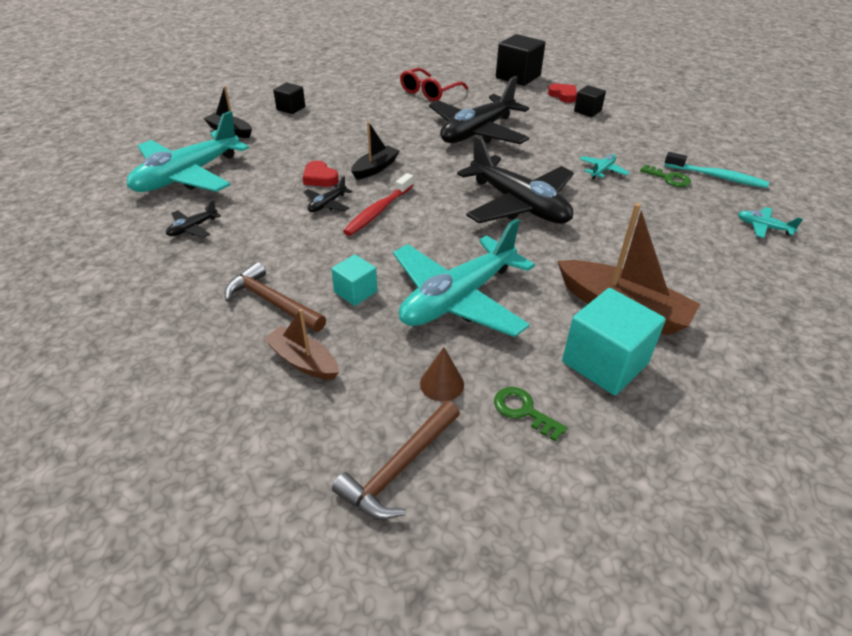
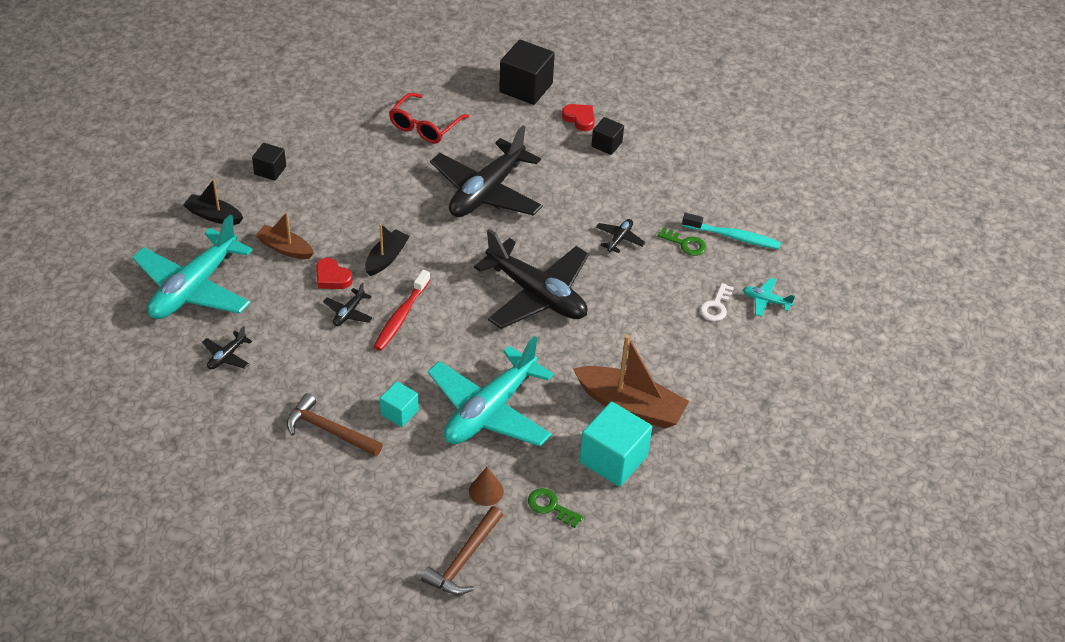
camera: 10 degrees left, 5 degrees up
brown boat [263,309,339,380] -> brown boat moved to [255,212,314,259]
turquoise plane [580,154,630,179] -> black plane [596,219,646,253]
none -> white key [700,283,734,321]

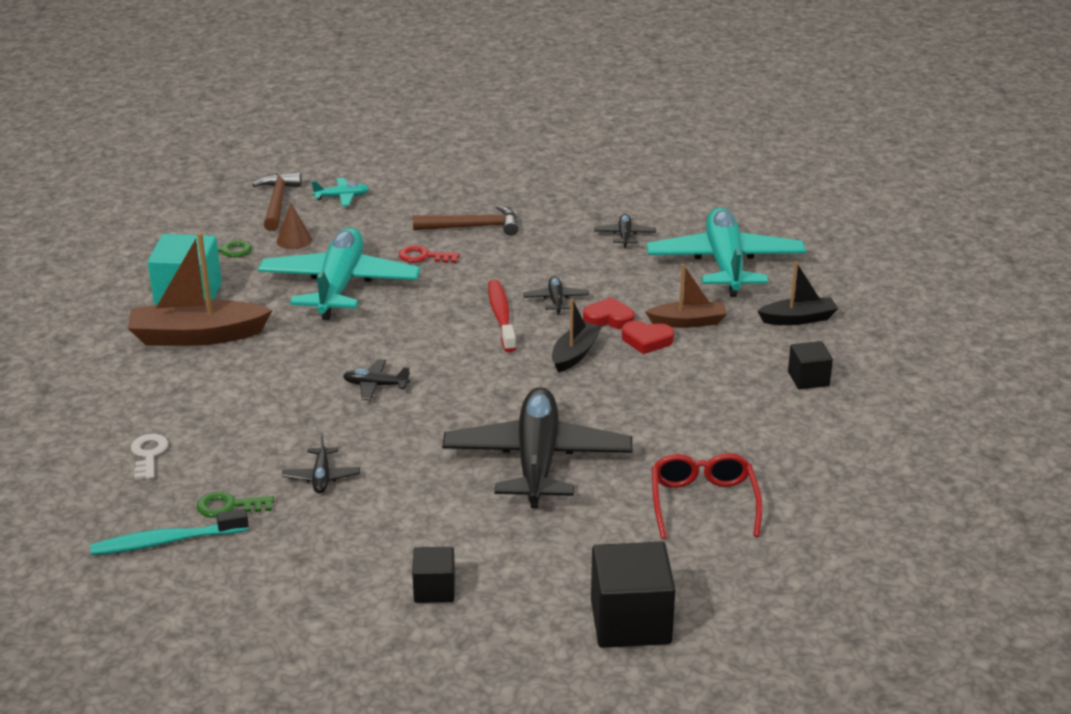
camera: 150 degrees right, 15 degrees down
black boat [365,224,410,276] -> black boat turned 150 degrees counterclockwise [552,299,602,373]
turquoise cube [380,381,419,427] -> red key [399,245,460,263]
black plane [474,229,589,329] -> black plane [343,359,410,400], size x0.40
red heart [562,104,595,131] -> red heart moved to [622,321,674,354]
turquoise plane [743,278,795,317] -> turquoise plane moved to [311,178,369,206]

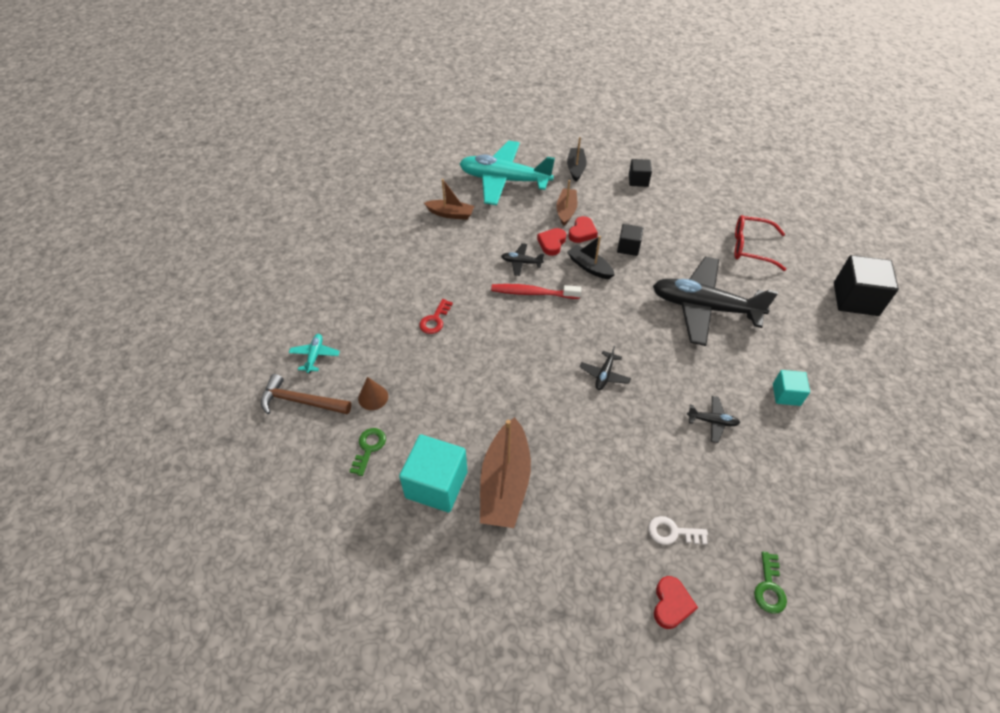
camera: 75 degrees left, 20 degrees up
turquoise toothbrush [90,509,249,555] -> none
green key [197,492,274,518] -> green key moved to [754,552,787,614]
turquoise plane [258,227,420,320] -> none
black cube [412,547,455,603] -> black cube moved to [617,224,643,256]
brown hammer [413,205,519,236] -> none
black plane [594,214,656,248] -> brown boat [424,179,474,220]
none -> red heart [654,576,698,629]
none -> turquoise cube [773,370,810,406]

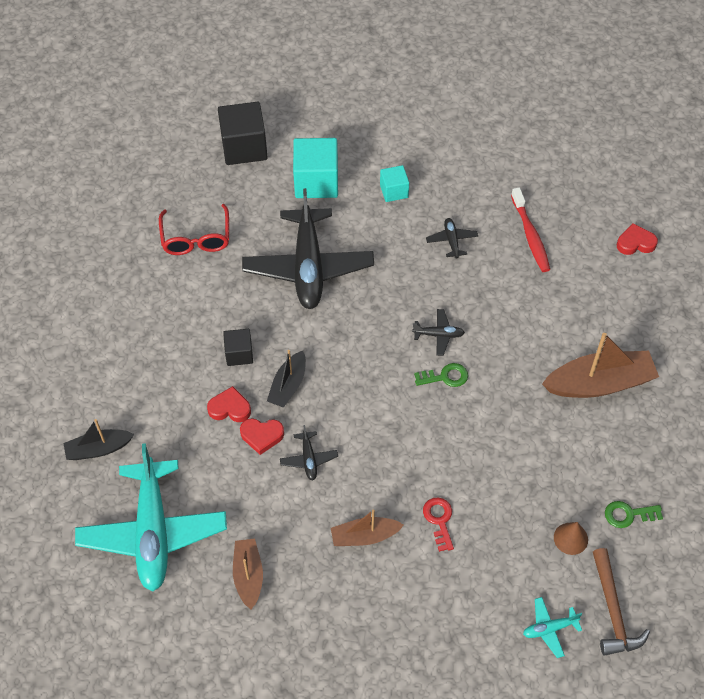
camera: 110 degrees left, 5 degrees up
turquoise cube [399,434,467,513] -> turquoise cube moved to [293,138,338,198]
red key [419,299,453,334] -> red key turned 105 degrees counterclockwise [423,497,454,552]
red toothbrush [491,284,581,299] -> red toothbrush moved to [511,187,550,272]
brown boat [557,180,577,226] -> brown boat moved to [331,509,404,546]
black cube [629,159,652,187] -> none
white key [648,516,708,545] -> none
green key [754,552,787,614] -> green key moved to [414,363,468,387]

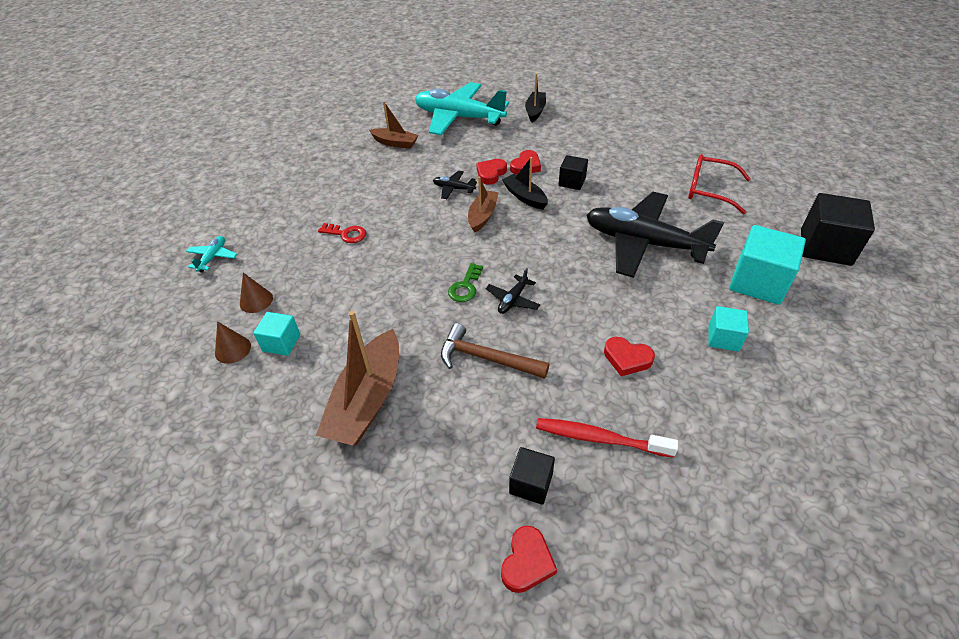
camera: 120 degrees right, 10 degrees down
brown boat [331,509,404,546] -> brown boat moved to [468,177,499,233]
black plane [426,218,478,258] -> red heart [604,337,655,376]
brown hammer [593,548,650,656] -> brown hammer moved to [441,323,549,379]
green key [605,501,663,528] -> brown cone [215,322,251,364]
none -> turquoise cube [253,312,300,356]
none -> black cube [509,447,555,505]

